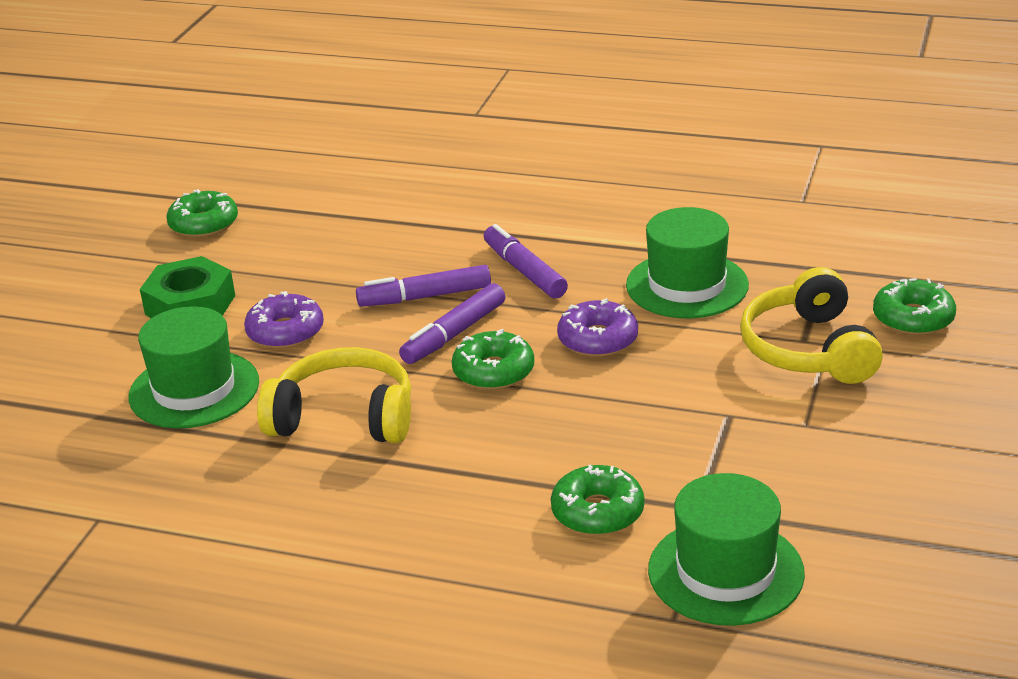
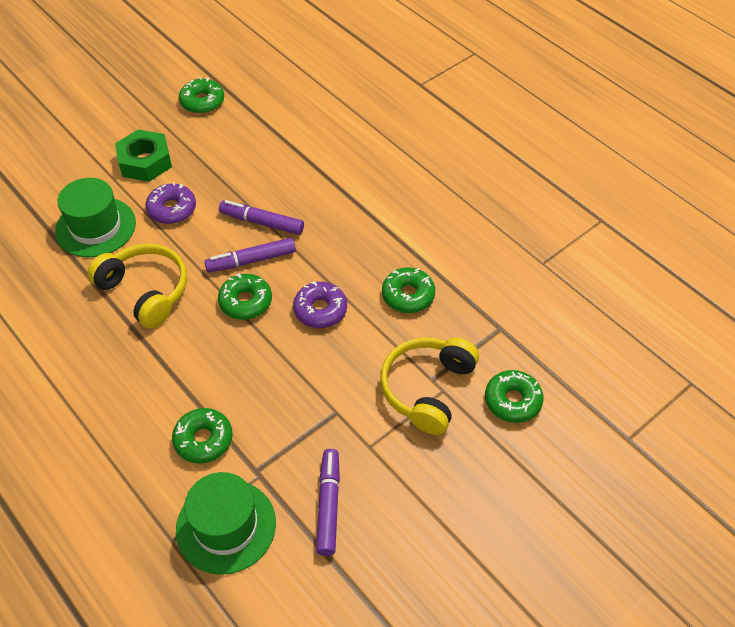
camera: 30 degrees right, 20 degrees up
purple marker [484,224,568,299] -> purple marker moved to [316,449,340,556]
green hat [626,207,749,318] -> green donut [382,267,435,313]

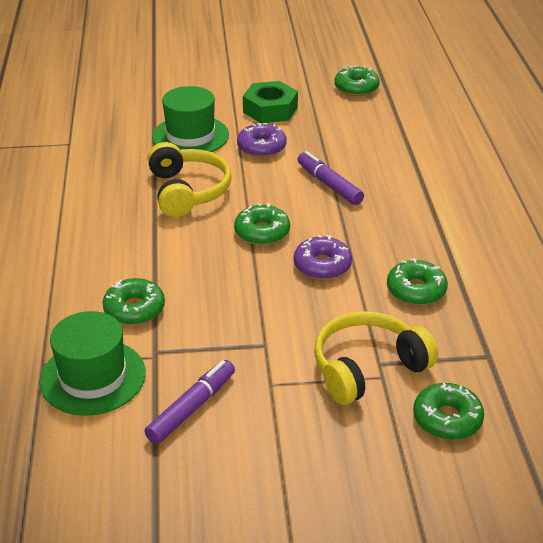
camera: 35 degrees right, 15 degrees down
purple marker [204,238,296,272] -> none

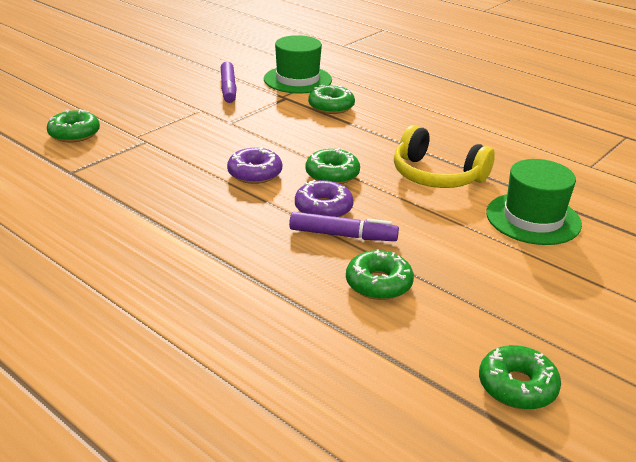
camera: 135 degrees right, 5 degrees down
purple donut [237,123,287,157] -> purple donut moved to [295,180,354,217]
green nut [243,81,298,123] -> none
yellow headphones [314,311,438,405] -> none
green donut [387,258,448,305] -> green donut moved to [346,249,414,300]

